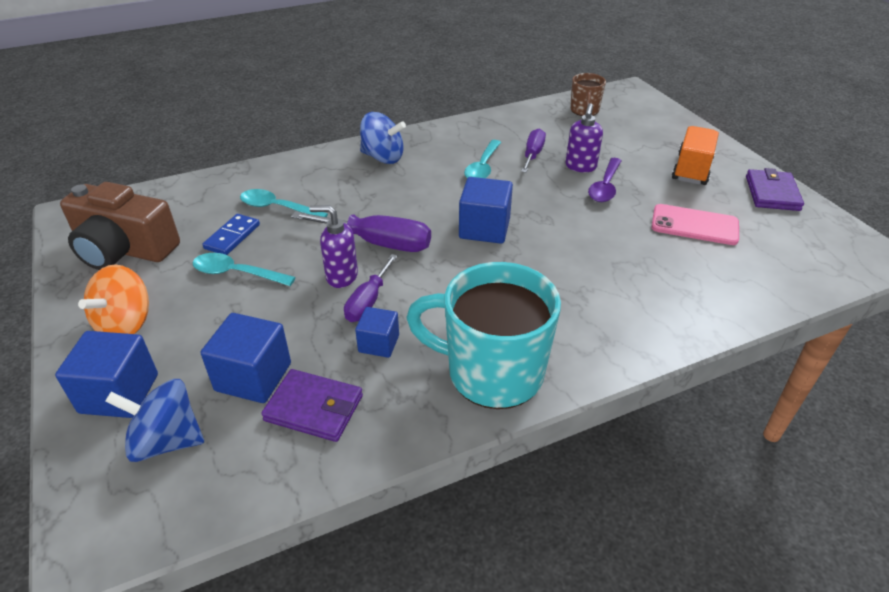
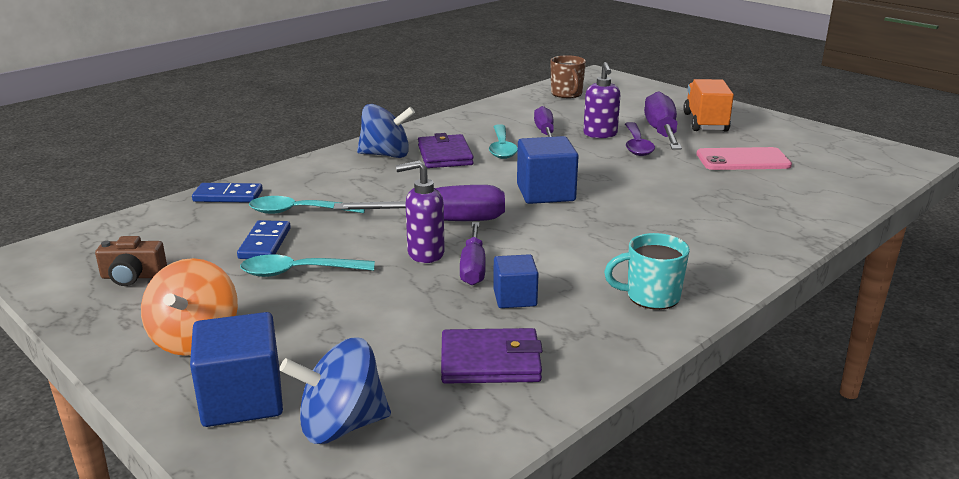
camera: 20 degrees left, 15 degrees down
brown camera [60,182,180,270] -> brown camera [95,236,167,286], size x0.47
blue cube [201,313,291,403] -> none
turquoise mug [406,262,561,409] -> turquoise mug [604,233,690,310], size x0.50
purple wallet [746,168,804,211] -> purple wallet moved to [418,133,474,168]
none -> blue domino [192,183,263,202]
none -> purple screwdriver [644,91,682,150]

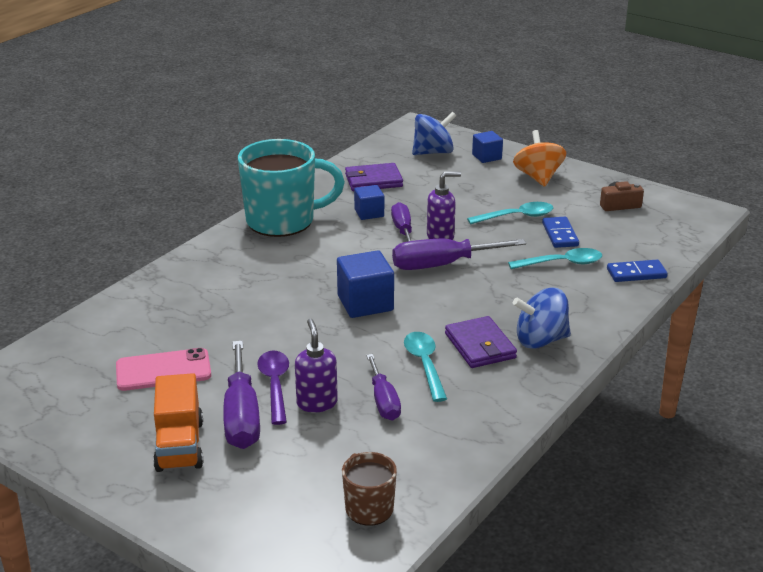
camera: 170 degrees right, 5 degrees up
blue cube [190,312,283,427] -> blue cube [472,131,503,163], size x0.61
turquoise mug [604,233,690,310] -> turquoise mug [238,139,345,237], size x2.00

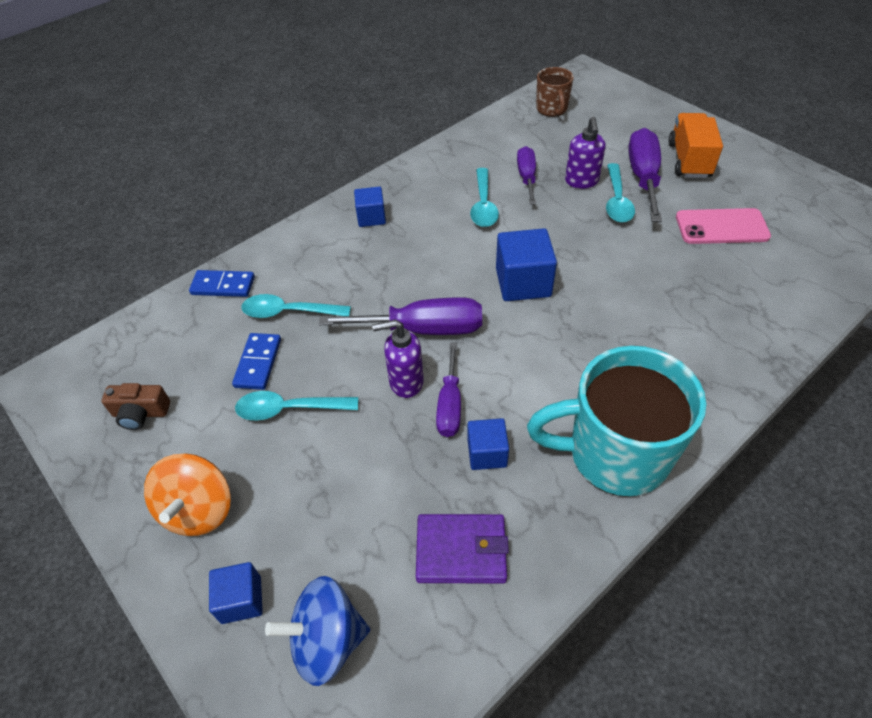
camera: 165 degrees left, 20 degrees up
purple spoon [257,351,289,425] -> turquoise spoon [606,163,635,223]
purple wallet [445,316,517,368] -> none
blue spinning top [513,288,571,349] -> blue cube [354,187,386,227]

